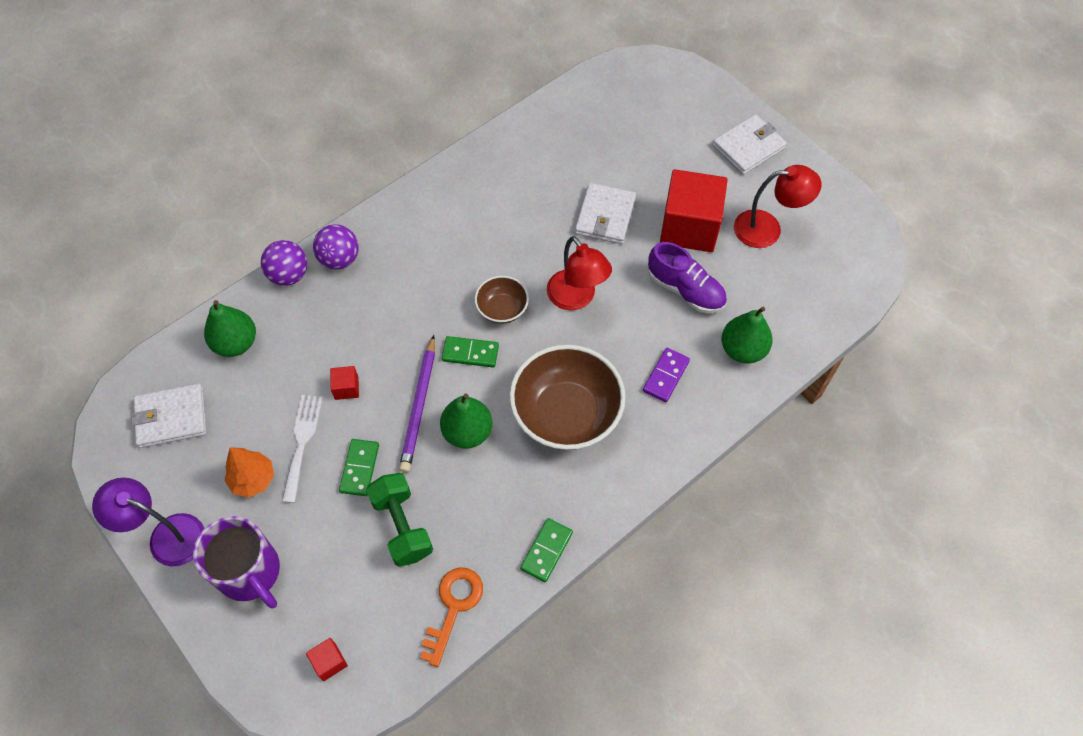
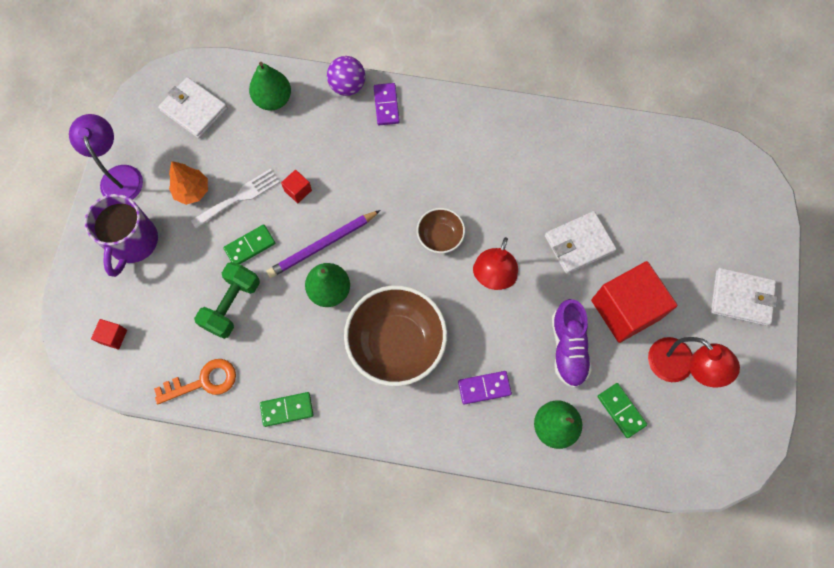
camera: 50 degrees right, 10 degrees up
purple ball [313,224,359,270] -> purple domino [374,83,400,125]
green domino [442,336,499,368] -> green domino moved to [597,383,647,438]

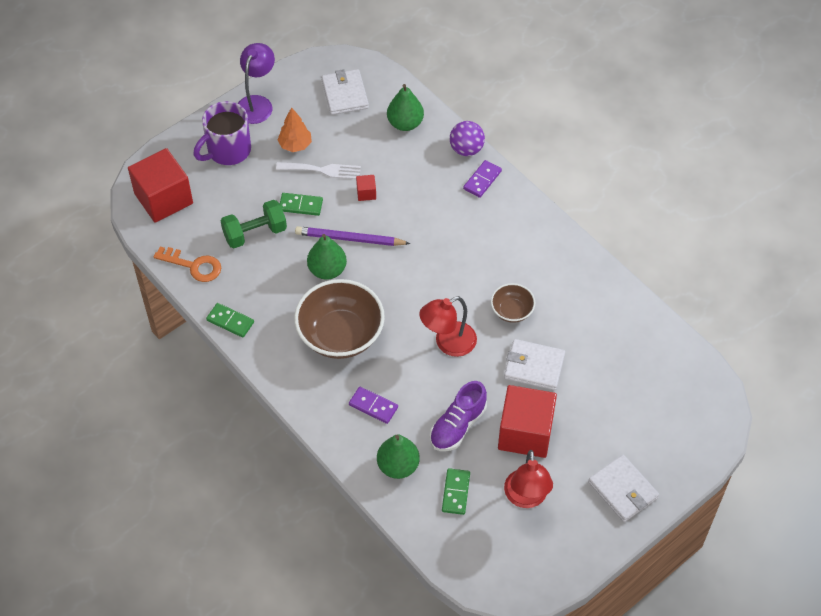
camera: 40 degrees right, 15 degrees down
red cube [91,319,127,349] -> red cube [128,148,193,223], size x2.43
brown bowl [417,208,465,253] -> brown bowl moved to [491,283,535,323]

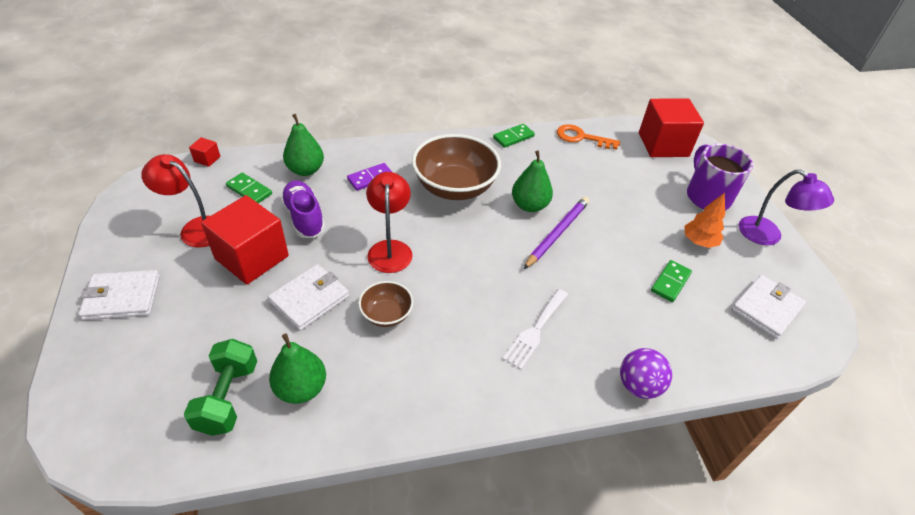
camera: 115 degrees right, 10 degrees down
orange key [153,247,221,282] -> orange key turned 60 degrees clockwise [557,124,620,150]
green dumbbell [221,200,287,248] -> green dumbbell moved to [184,339,257,436]
white fork [276,162,361,179] -> white fork moved to [503,289,568,369]
green domino [280,193,323,216] -> green domino moved to [651,260,692,302]
white wallet [321,69,369,115] -> white wallet turned 60 degrees counterclockwise [731,275,806,339]
red cube [356,175,376,201] -> red cube moved to [189,137,221,167]
green pear [387,84,424,131] -> green pear moved to [269,334,326,404]
purple domino [463,160,502,198] -> none

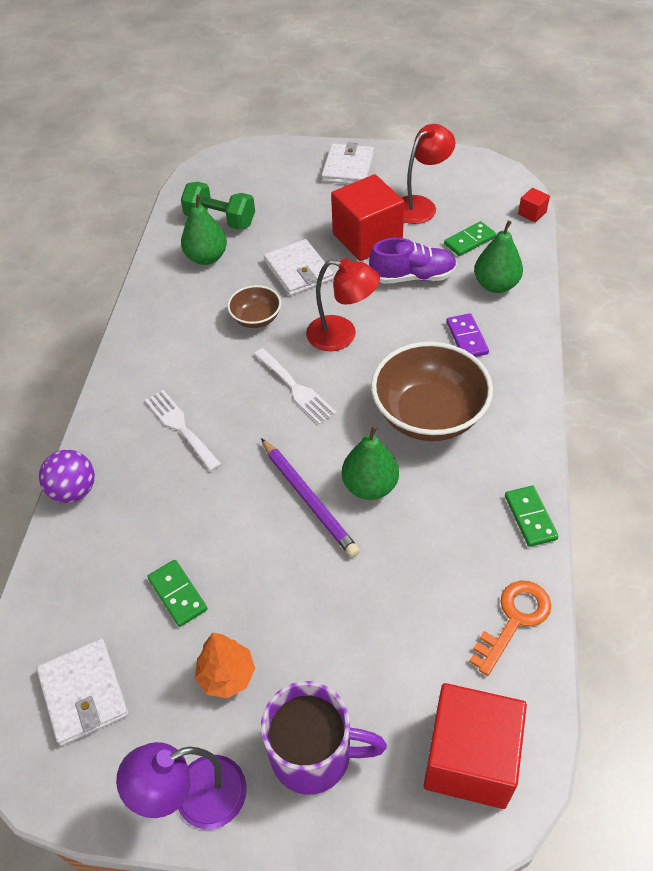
camera: 115 degrees right, 5 degrees up
none -> white fork [253,348,337,425]

